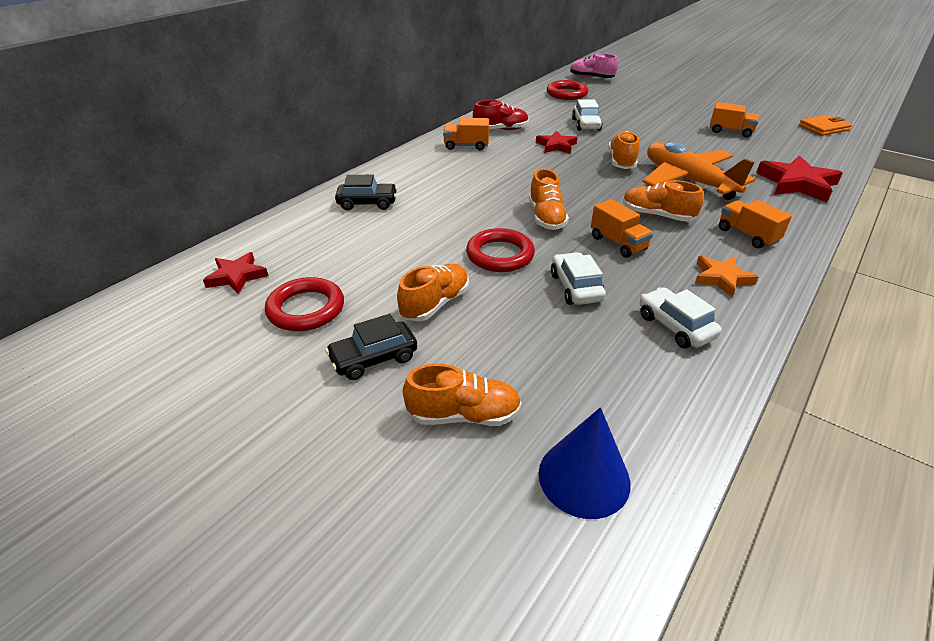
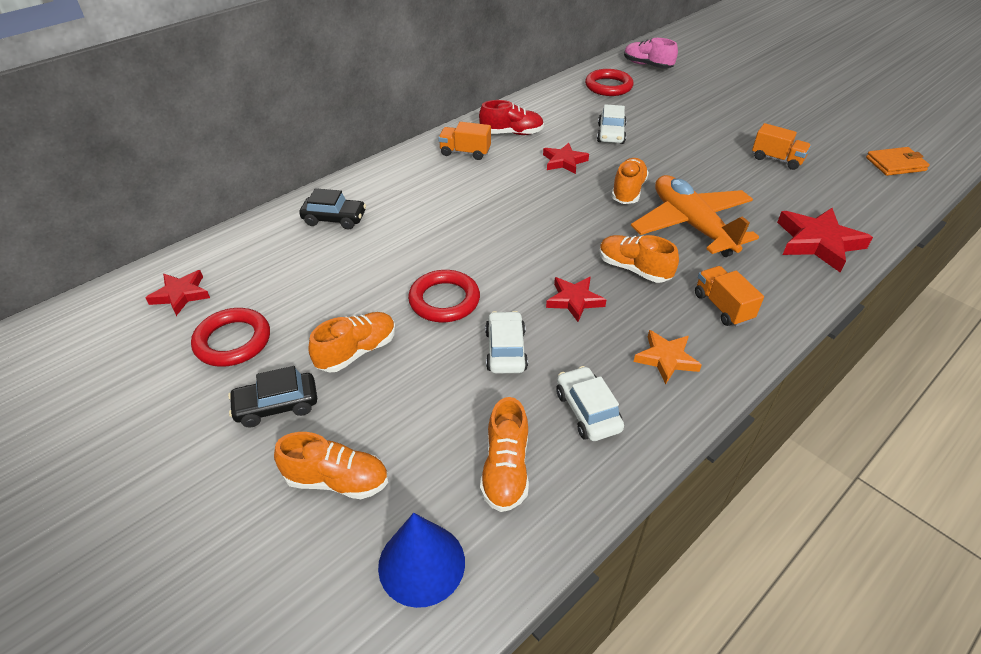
camera: 10 degrees right, 5 degrees up
orange shoe [529,168,569,230] -> orange shoe moved to [480,397,529,512]
orange truck [591,199,653,258] -> red star [546,277,606,322]

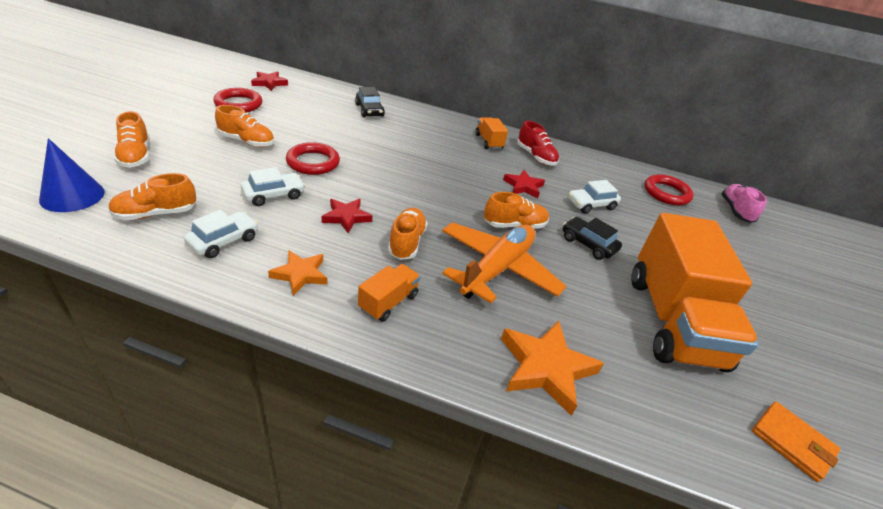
camera: 55 degrees right, 5 degrees down
black car [228,366,317,428] -> black car moved to [563,217,622,260]
orange truck [752,123,811,170] -> orange truck [631,213,759,372], size x2.40
red star [777,208,873,273] -> orange star [501,321,604,416]

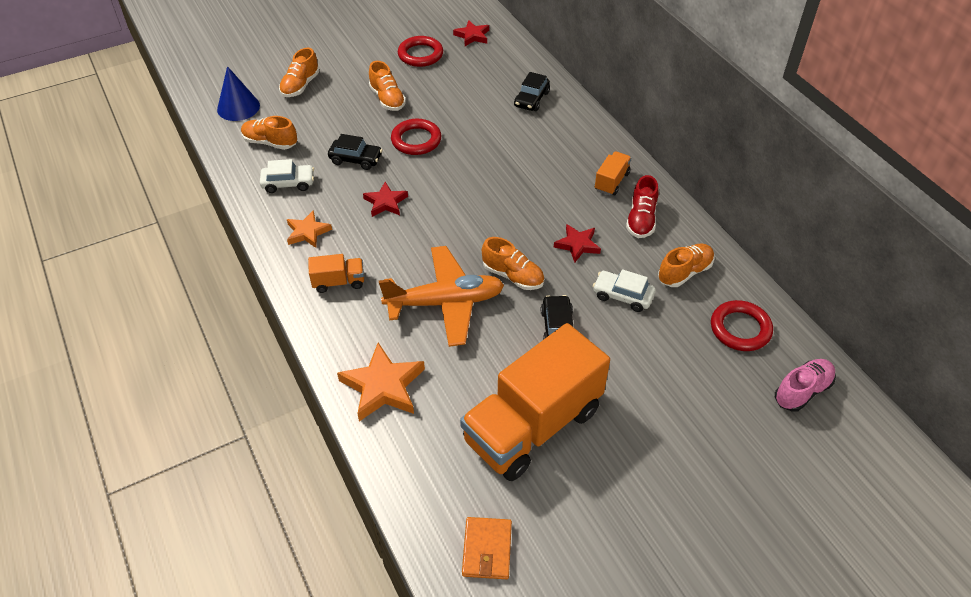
camera: 50 degrees right, 10 degrees up
white car [241,167,305,206] -> black car [328,134,382,170]
orange shoe [388,208,427,260] -> orange shoe moved to [658,244,714,287]

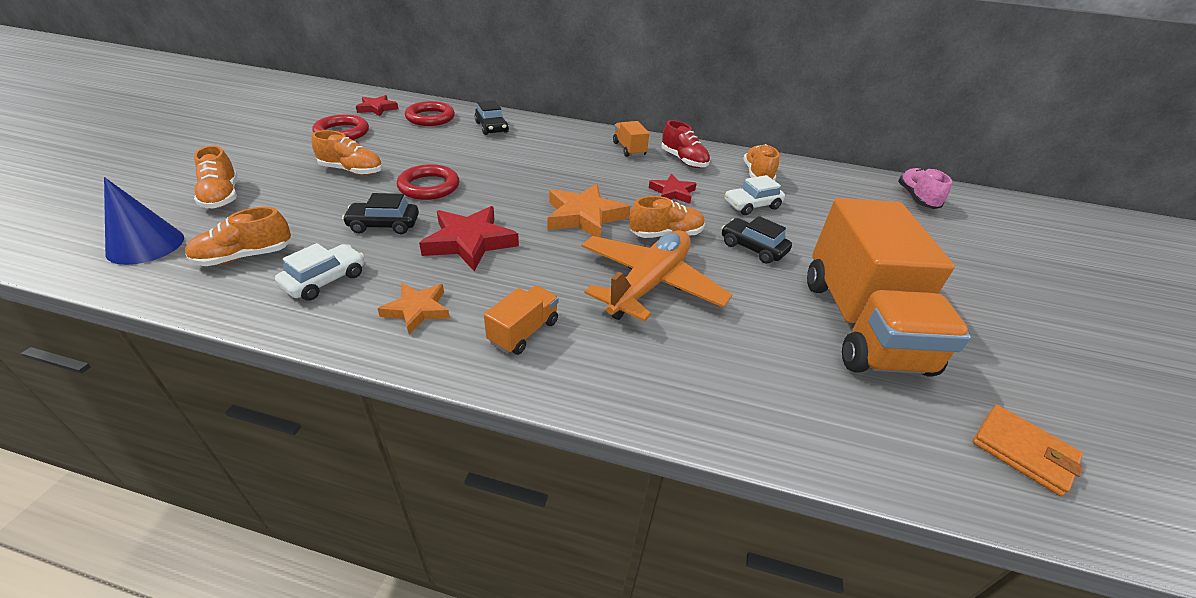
camera: 50 degrees left, 10 degrees down
black car [328,134,382,170] -> black car turned 150 degrees counterclockwise [342,193,419,234]
orange star [337,343,425,421] -> orange star moved to [547,184,630,238]
red star [363,182,408,217] -> red star [419,206,519,272], size x1.63
red ring [711,300,773,351] -> red ring moved to [405,101,455,126]

